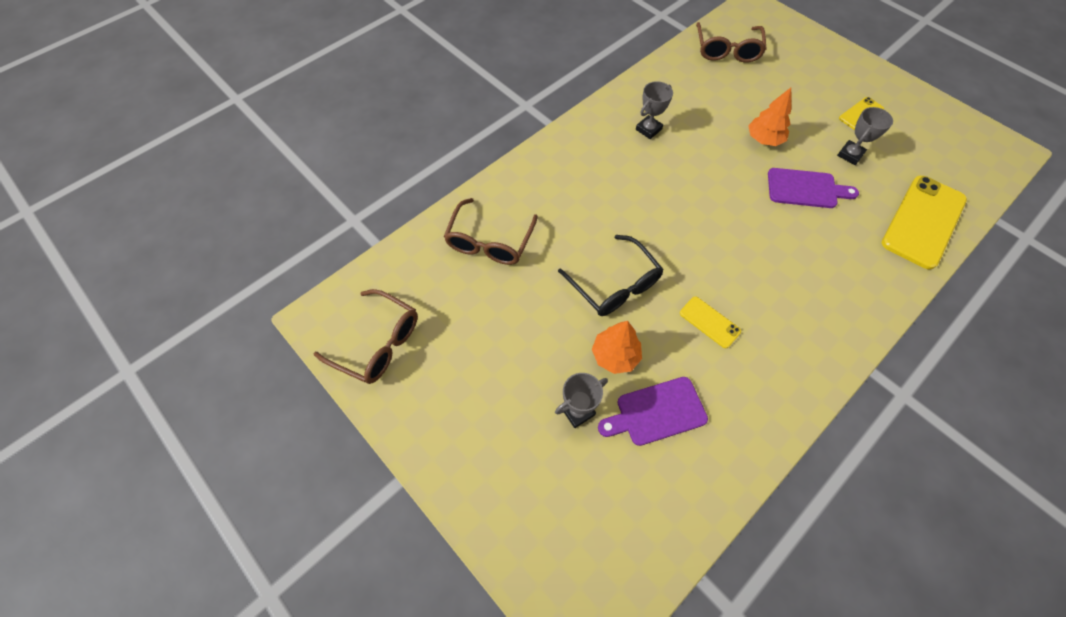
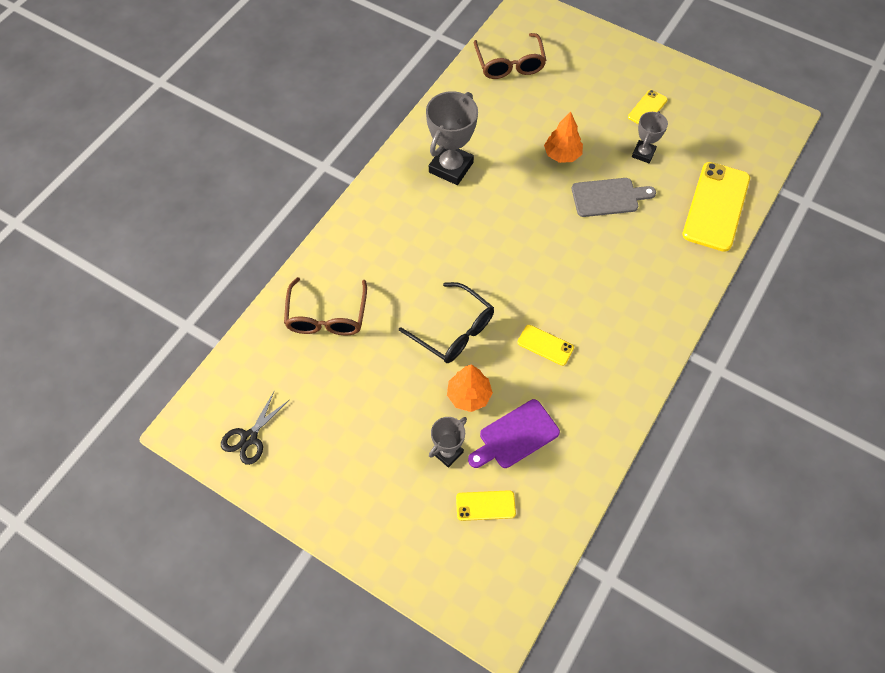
camera: 15 degrees left, 0 degrees up
brown glasses [313,289,418,384] -> black scissors [221,392,289,465]
grey trophy [636,81,673,139] -> grey trophy [426,91,478,185], size x1.75
purple cutting board [768,168,859,208] -> grey cutting board [572,178,656,217]
none -> yellow phone [456,490,516,521]

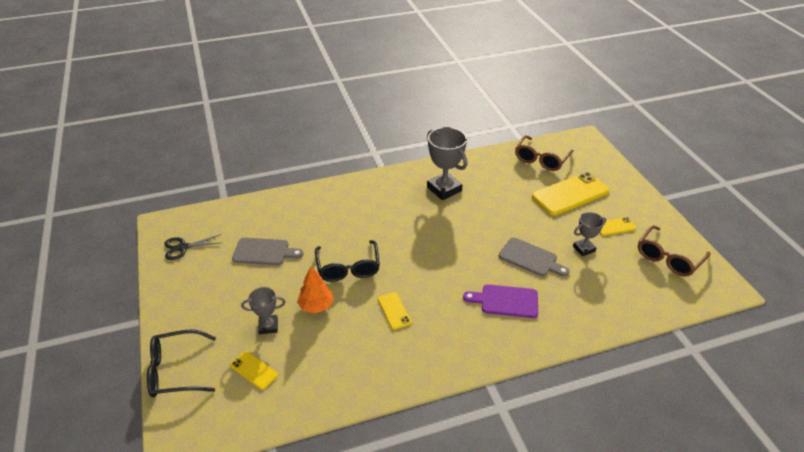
camera: 40 degrees right, 20 degrees down
brown glasses [284,277,367,335] -> brown glasses moved to [638,225,710,277]
grey trophy [426,91,478,185] -> grey trophy turned 75 degrees clockwise [427,127,467,200]
purple cutting board [468,399,560,468] -> purple cutting board moved to [463,284,538,318]
orange tree [544,112,583,163] -> none
yellow phone [683,162,750,252] -> yellow phone moved to [532,172,609,216]
none -> black glasses [147,329,216,397]
none -> grey cutting board [232,238,303,265]

